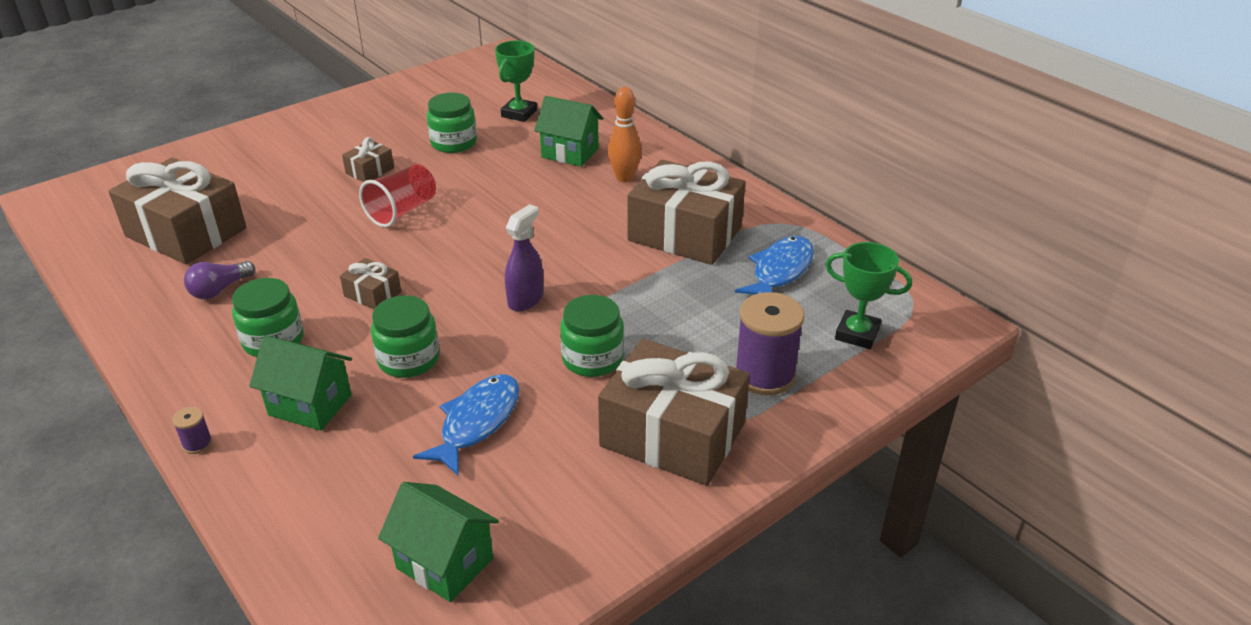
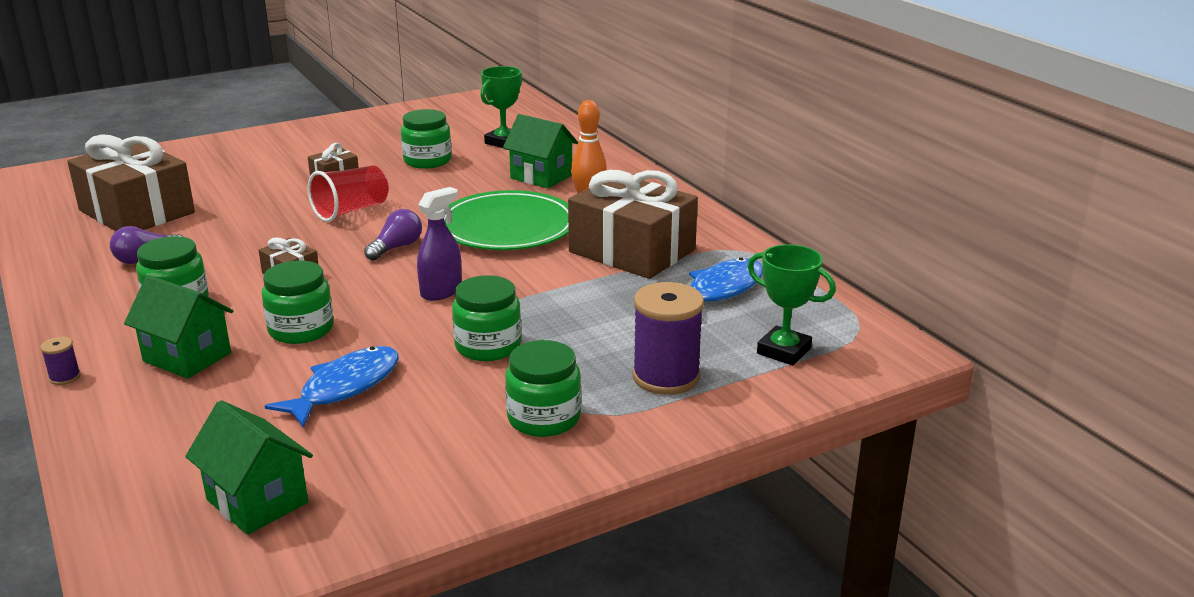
camera: 10 degrees right, 10 degrees down
brown gift [598,339,750,486] -> green jar [505,340,581,437]
none -> purple light bulb [364,209,422,261]
none -> green plate [444,190,569,250]

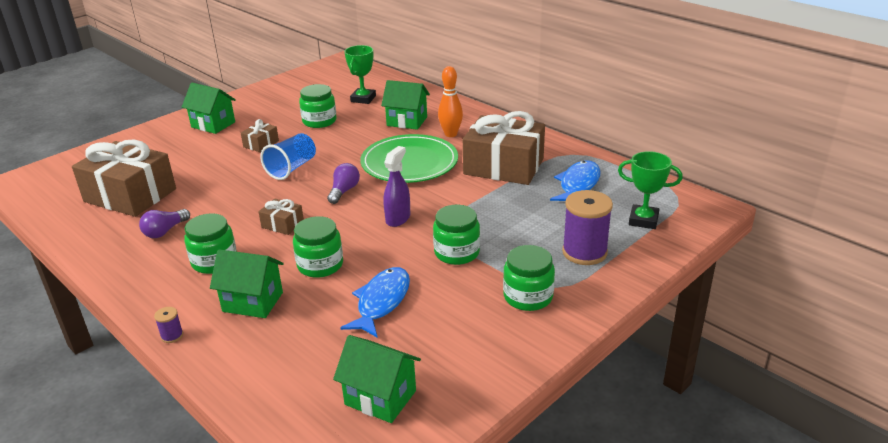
camera: 15 degrees left, 5 degrees up
red cup [308,165,389,222] -> blue cup [260,133,316,180]
none -> green house [182,83,236,134]

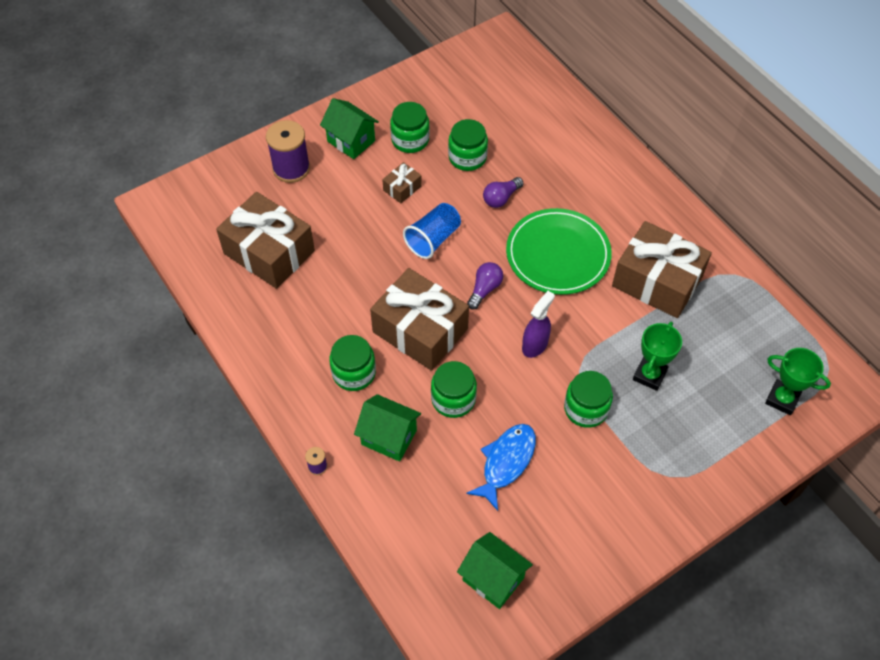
camera: 10 degrees right, 25 degrees up
purple light bulb [139,209,190,238] -> purple light bulb moved to [483,177,524,208]
brown gift [259,198,304,235] -> brown gift [370,268,469,371], size x2.26
green trophy [344,45,376,104] -> green trophy moved to [633,322,682,391]
green house [381,80,430,130] -> none
orange bowling pin [438,66,463,137] -> none
green jar [503,245,555,311] -> green jar moved to [390,102,430,153]
blue fish [550,160,600,201] -> none
purple spool [562,190,613,265] -> purple spool moved to [266,120,310,183]

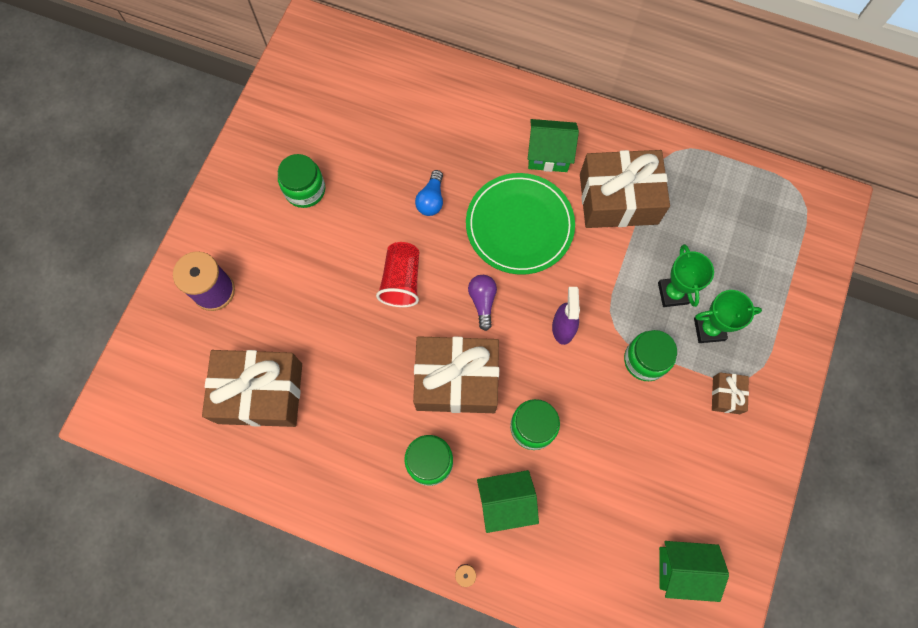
camera: 35 degrees left, 15 degrees up
green house [320,98,379,159] -> green house moved to [528,119,579,172]
brown gift [382,162,422,203] -> brown gift moved to [712,372,749,414]
blue cup [403,203,461,259] -> red cup [376,242,419,307]
green jar [448,119,488,171] -> none
blue fish [466,424,536,511] -> none
purple light bulb [483,177,524,208] -> blue light bulb [415,170,443,216]
green trophy [765,348,831,415] -> green trophy moved to [694,290,762,343]

